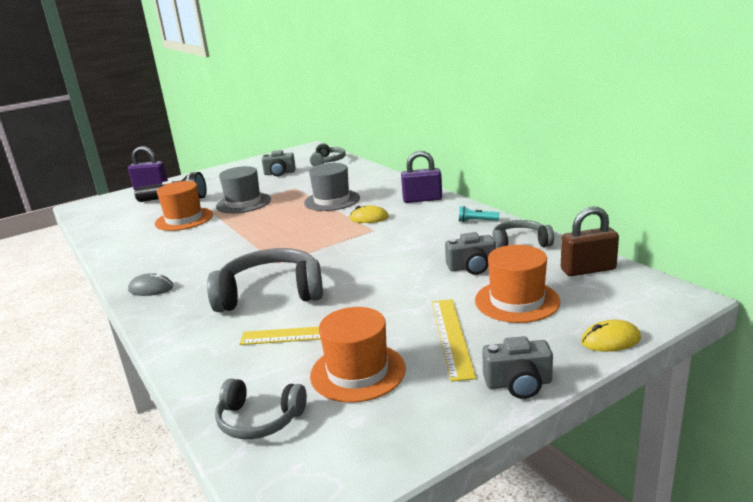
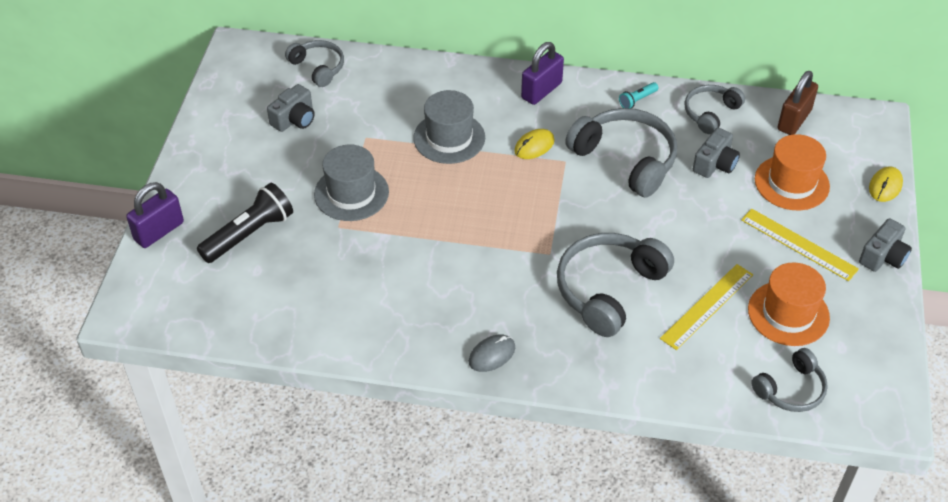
camera: 50 degrees left, 25 degrees up
orange hat [155,181,213,231] -> none
none -> grey headphones [565,108,677,197]

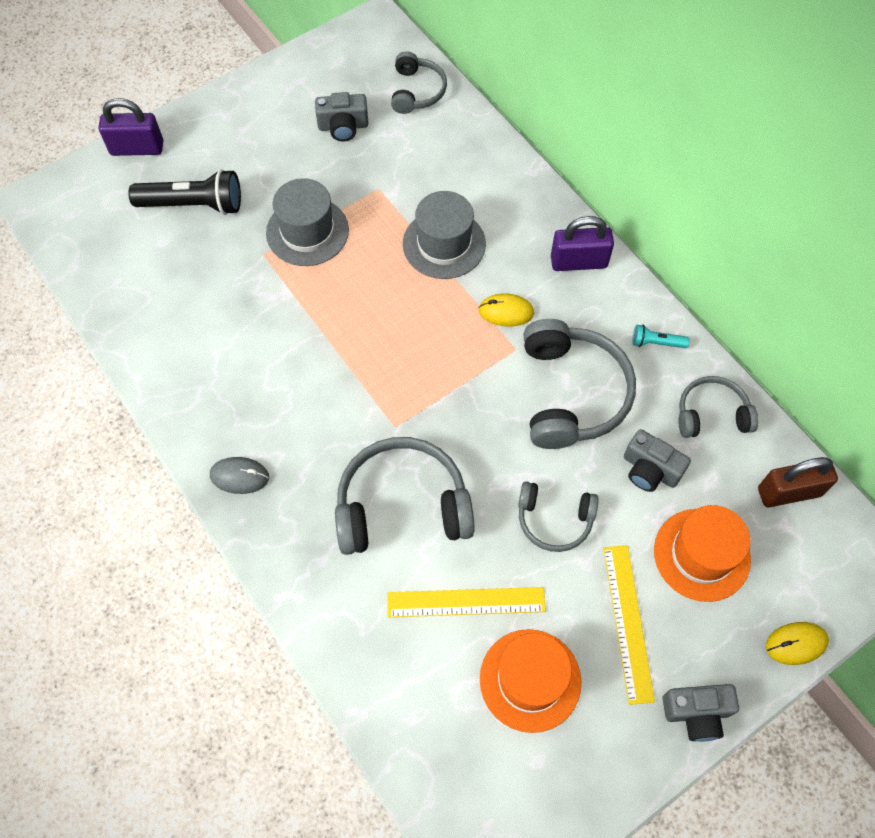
camera: 45 degrees right, 15 degrees up
grey camera [693,128,740,178] -> grey camera turned 45 degrees clockwise [624,429,691,492]
grey headphones [751,348,828,412] -> grey headphones moved to [518,481,599,552]

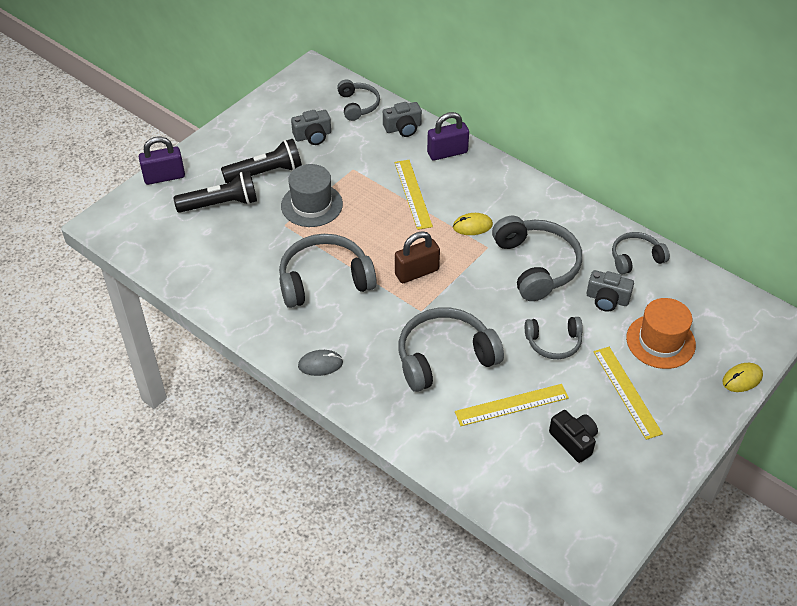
camera: 15 degrees left, 15 degrees down
grey hat [403,191,486,279] -> yellow ruler [394,160,433,230]
orange hat [480,629,581,733] -> black camera [549,410,598,463]
purple padlock [551,216,614,271] -> purple padlock moved to [427,112,469,161]
turquoise flashlight [632,325,690,348] -> none
grey camera [663,684,739,742] -> grey camera moved to [383,102,422,137]
brown padlock [758,457,838,507] -> brown padlock moved to [395,231,440,283]
none -> black flashlight [221,139,302,183]
none -> grey headphones [279,234,377,308]

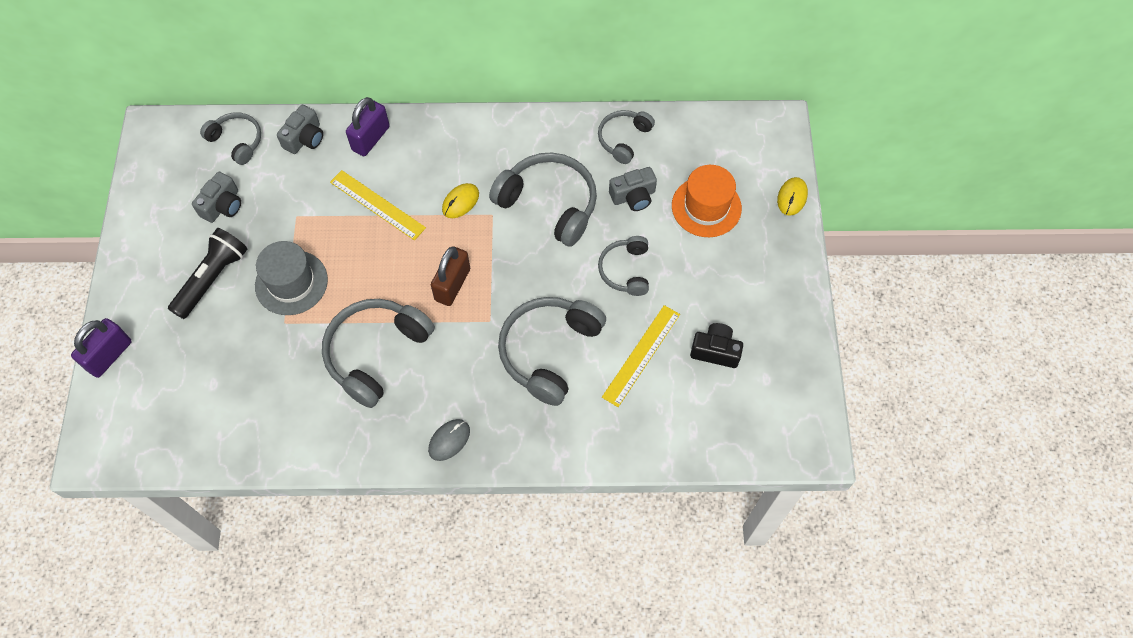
camera: 40 degrees left, 15 degrees up
black flashlight [173,171,257,213] -> none
grey headphones [525,317,583,359] -> grey headphones turned 135 degrees clockwise [598,236,649,296]
yellow ruler [593,347,663,440] -> none

